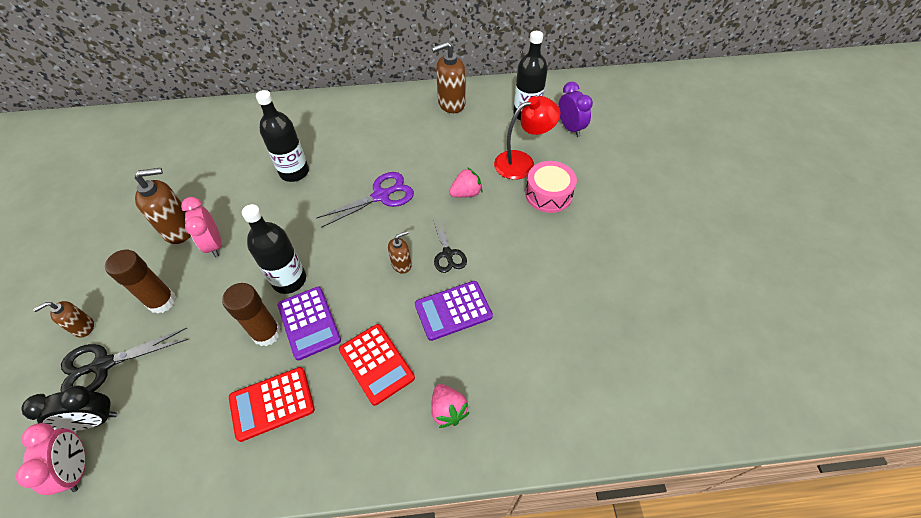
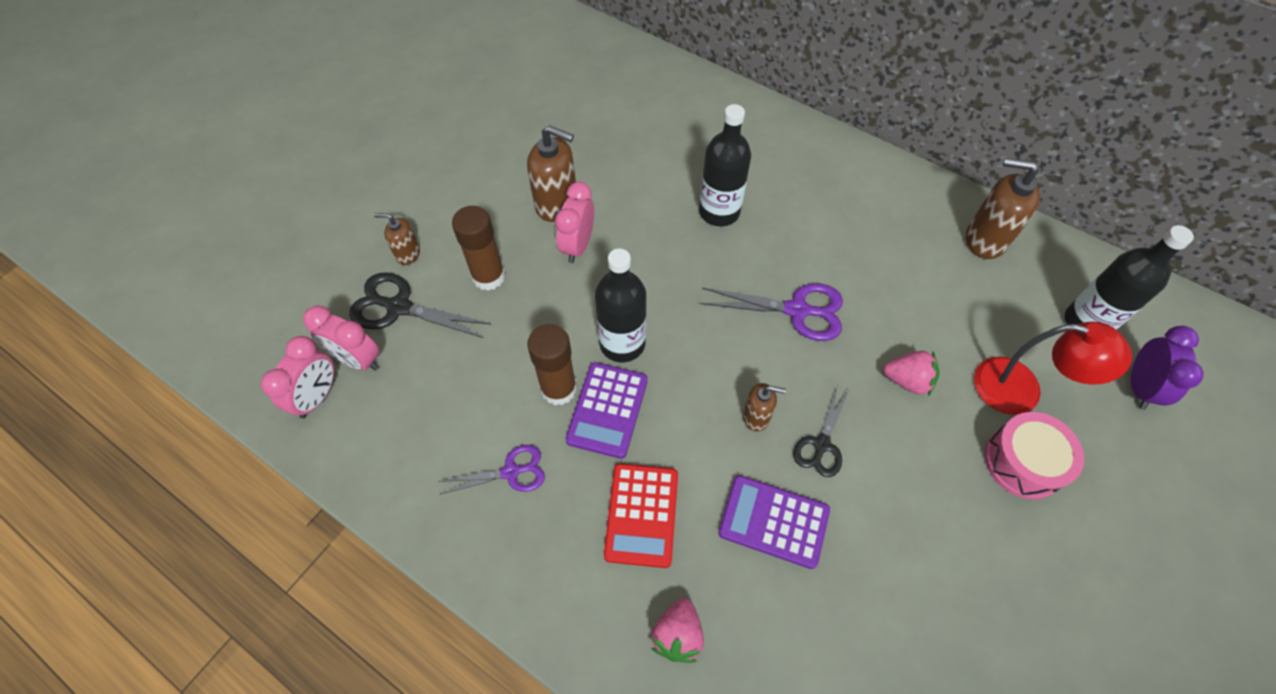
camera: 40 degrees right, 5 degrees up
black clock [21,385,117,431] -> pink clock [303,306,379,371]
red calculator [229,367,315,442] -> purple scissors [438,445,545,494]

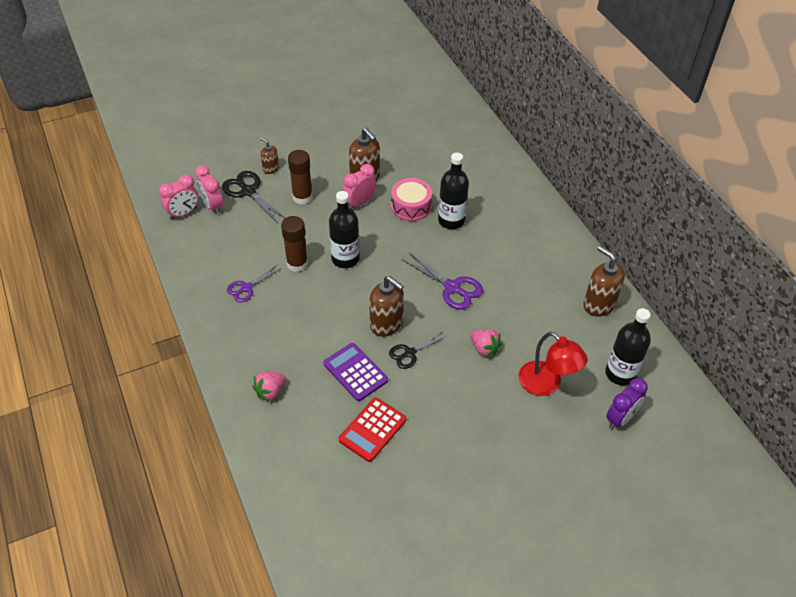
camera: 30 degrees right, 10 degrees down
purple scissors [438,445,545,494] -> purple scissors turned 120 degrees clockwise [227,265,282,302]
purple calculator [566,362,648,459] -> none
red calculator [604,463,678,568] -> red calculator moved to [339,398,406,462]
brown soap dispenser [743,383,786,432] -> brown soap dispenser [369,276,404,337], size x1.77
pink drum [985,412,1084,500] -> pink drum moved to [391,178,432,221]

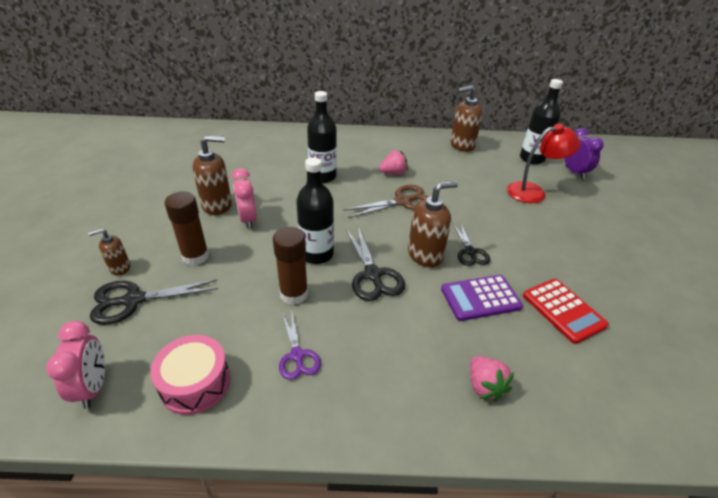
camera: 65 degrees left, 10 degrees down
pink clock [195,165,223,214] -> none
pink drum [391,178,432,221] -> pink drum moved to [150,335,230,415]
purple scissors [401,252,483,310] -> brown scissors [343,185,429,218]
pink strawberry [470,329,502,358] -> pink strawberry moved to [379,150,408,175]
none -> black scissors [346,228,405,301]

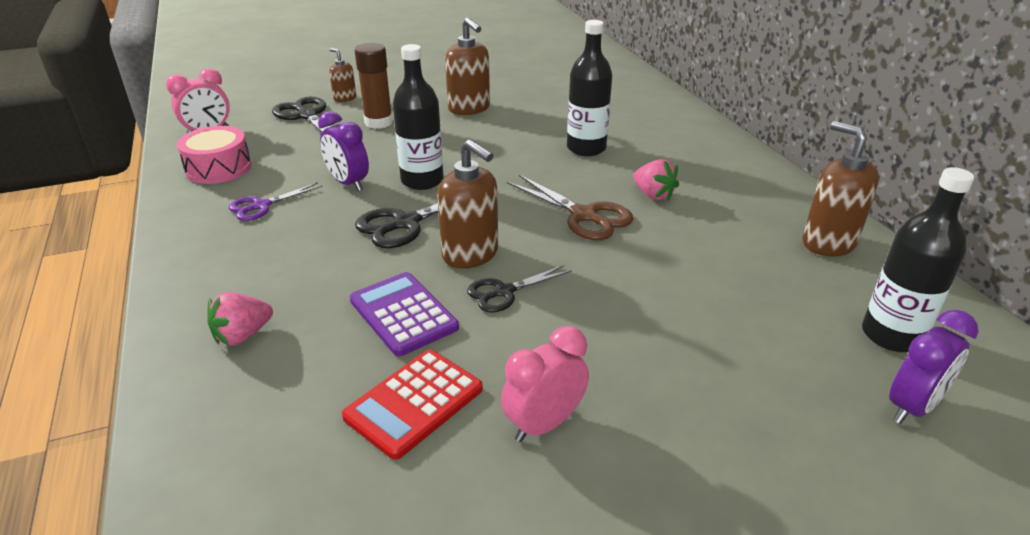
camera: 70 degrees right, 5 degrees down
pink clock [232,168,257,229] -> pink clock moved to [501,326,589,442]
brown glue stick [273,227,308,305] -> purple clock [318,111,369,191]
red lamp [507,124,581,203] -> none

